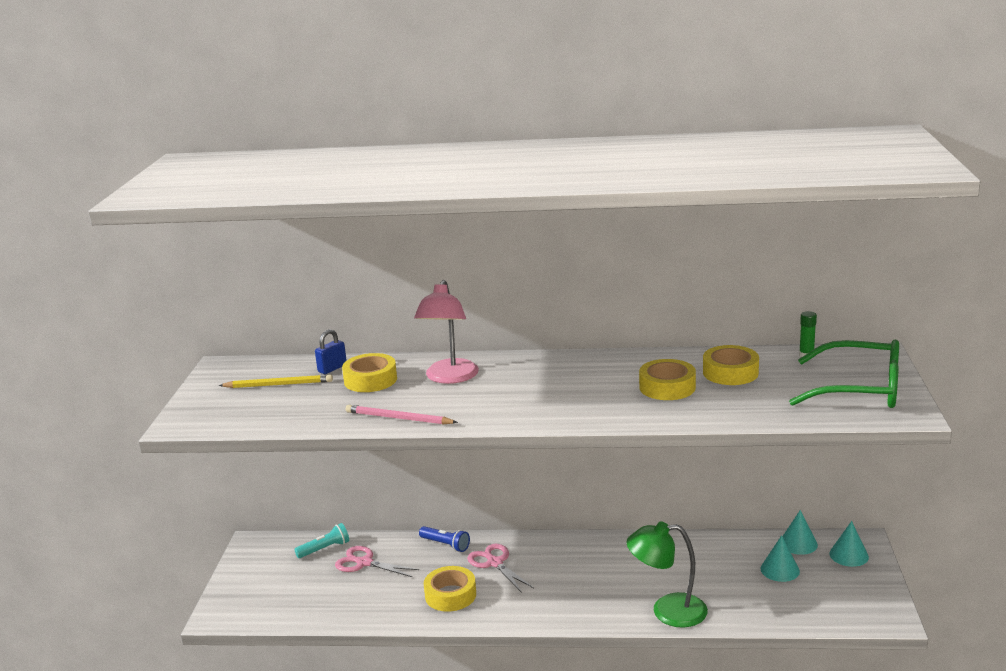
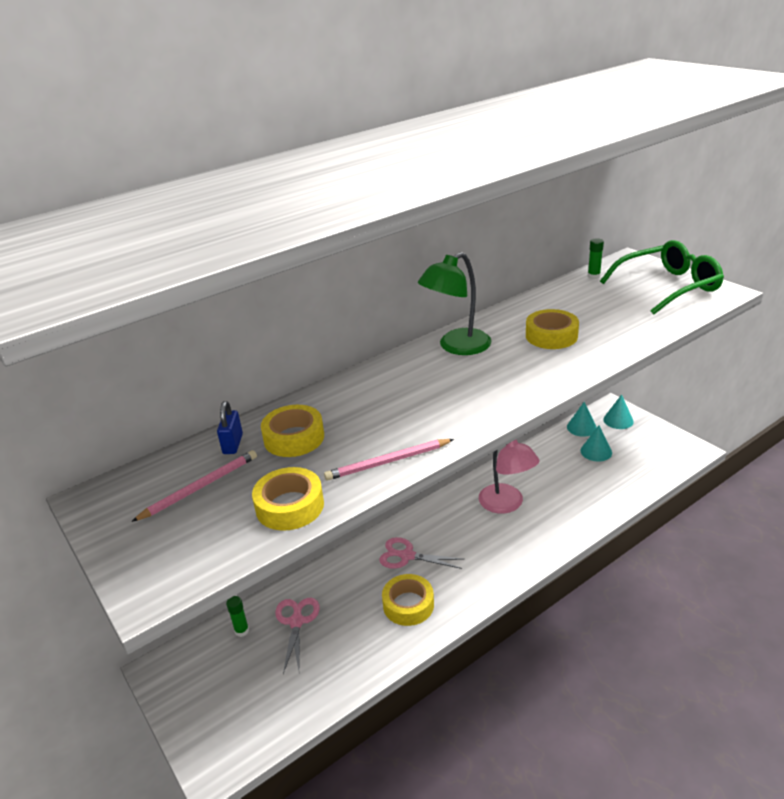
camera: 40 degrees left, 10 degrees up
yellow pencil [219,374,333,388] -> pink pencil [131,450,257,522]
turquoise flashlight [294,523,349,558] -> green glue stick [226,596,249,637]
pink scissors [335,546,419,577] -> pink scissors turned 105 degrees clockwise [275,598,320,674]
pink lamp [414,280,479,384] -> pink lamp moved to [479,439,540,514]
blue flashlight [419,526,470,552] -> none
green lamp [627,521,708,628] -> green lamp moved to [418,252,491,355]
yellow tape [703,345,759,385] -> yellow tape moved to [252,467,324,531]

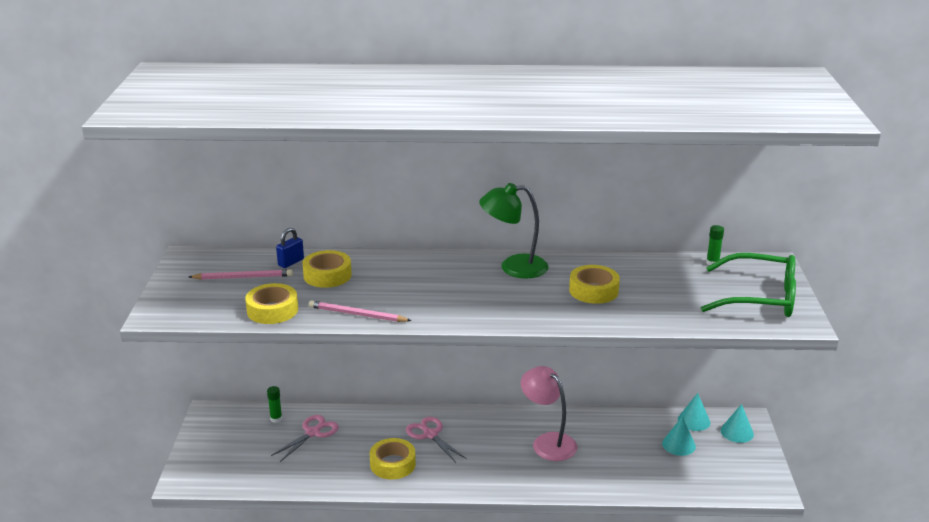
camera: 35 degrees right, 5 degrees down
pink lamp [479,439,540,514] -> pink lamp turned 135 degrees clockwise [521,366,578,461]

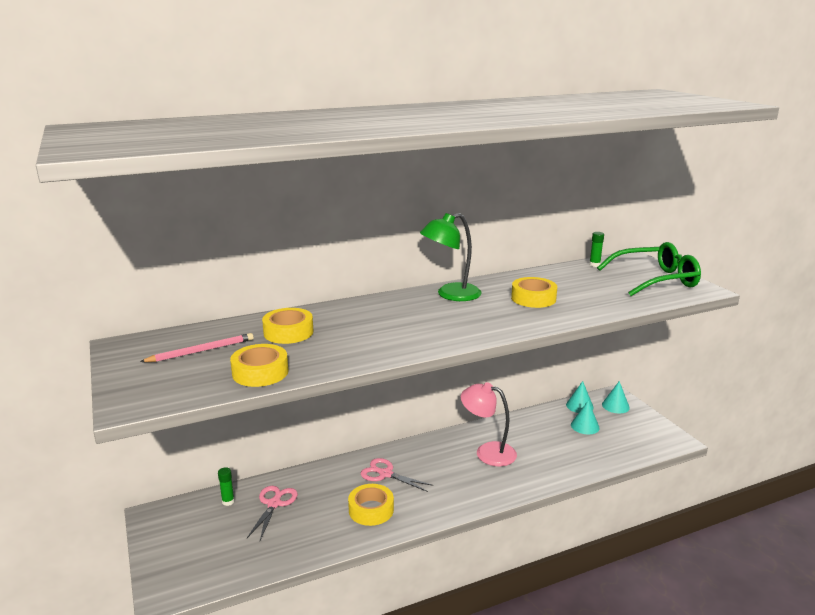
camera: 25 degrees left, 5 degrees down
blue padlock [276,228,304,268] -> none
pink pencil [309,300,412,322] -> none

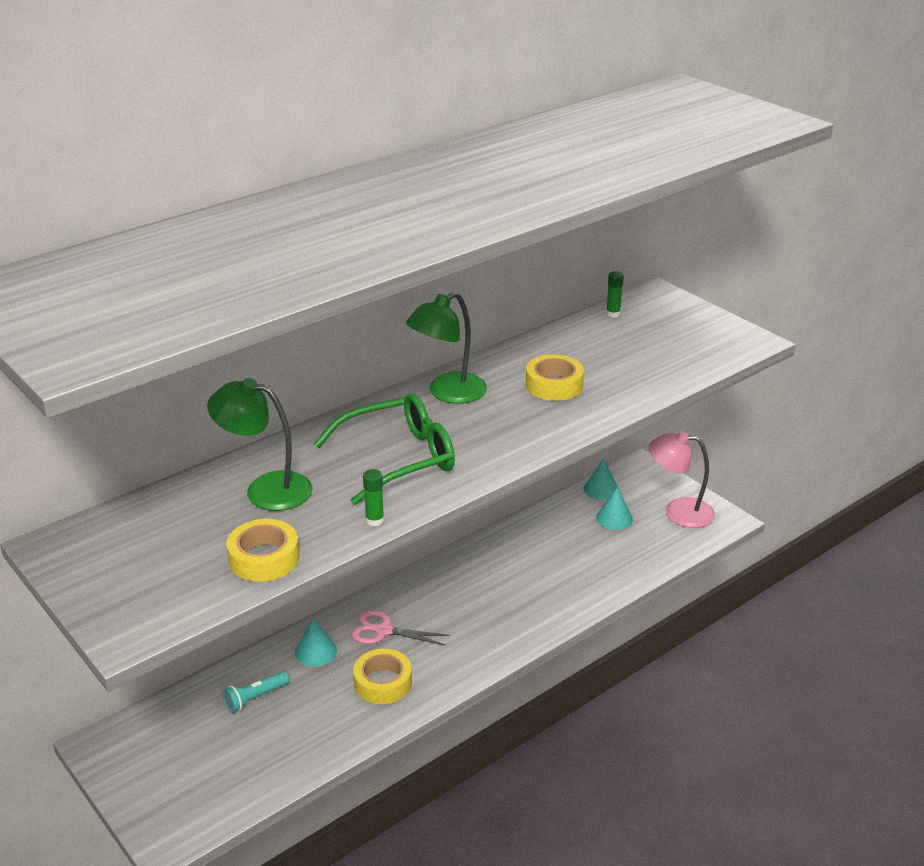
camera: 15 degrees left, 10 degrees up
pink pencil [140,333,254,362] -> none
green glue stick [218,467,235,506] -> green glue stick moved to [363,469,384,526]
pink scissors [247,486,298,540] -> turquoise flashlight [223,671,289,713]
yellow tape [262,308,313,344] -> green lamp [207,378,313,511]
pink lamp [461,382,517,466] -> pink lamp moved to [648,431,715,528]
green glasses [597,242,701,296] -> green glasses moved to [314,393,455,505]
turquoise cone [602,381,630,413] -> turquoise cone moved to [295,618,337,667]

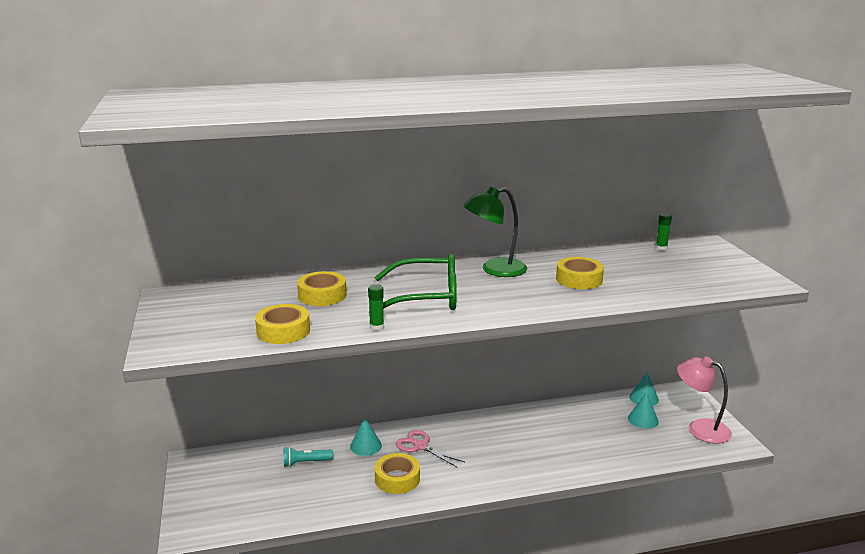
camera: 25 degrees right, 10 degrees down
green lamp [207,378,313,511] -> yellow tape [297,271,347,306]

